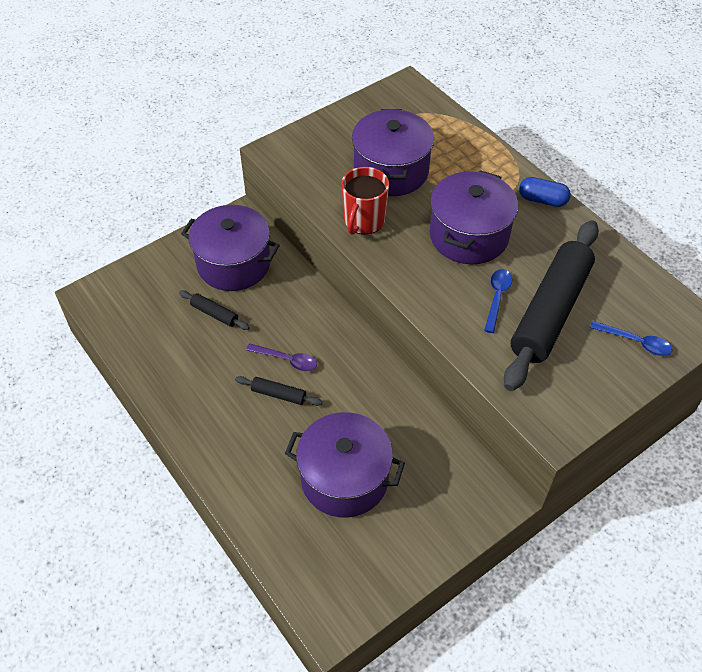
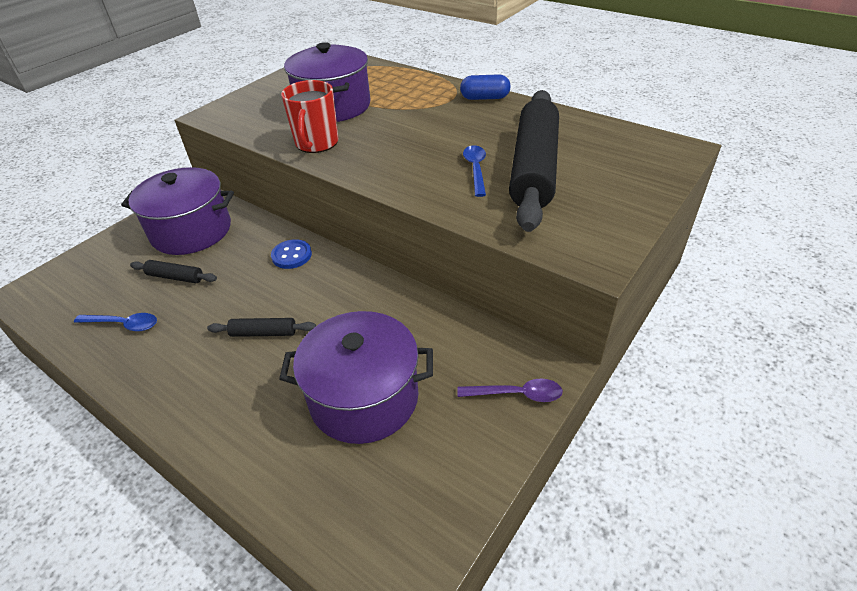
camera: 15 degrees left, 10 degrees down
purple spoon [246,343,317,371] -> purple spoon moved to [457,379,563,402]
purple pot [430,170,518,264] -> none
blue spoon [590,321,672,356] -> blue spoon moved to [74,313,157,331]
none -> blue button [271,239,312,269]

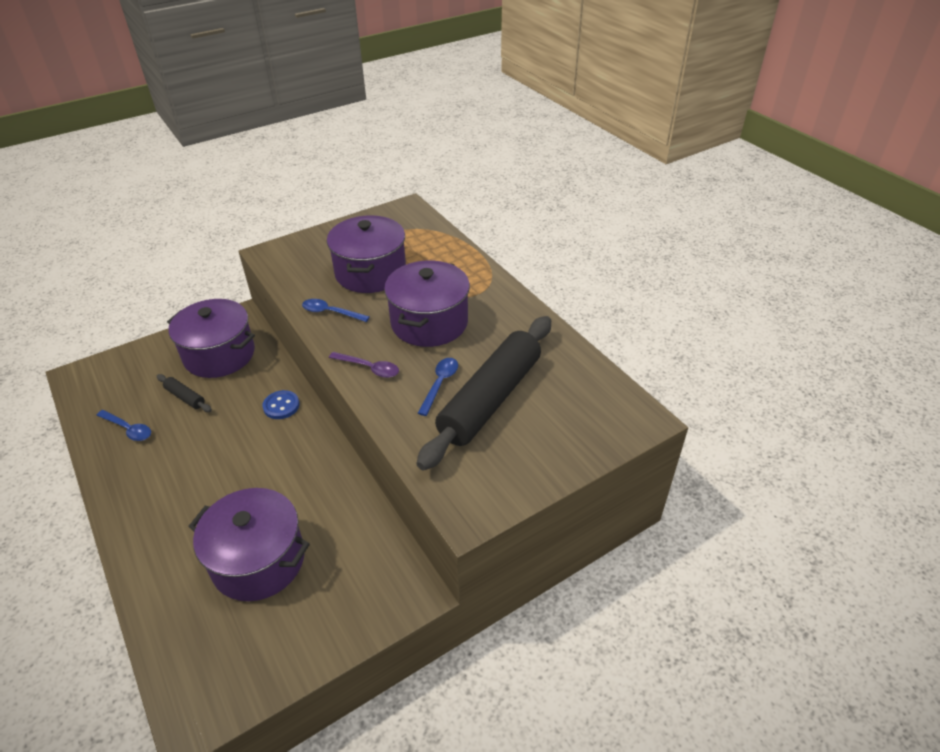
camera: 20 degrees right, 0 degrees up
black rolling pin [207,318,316,337] -> none
red mug [281,80,338,153] -> blue spoon [302,299,370,322]
purple spoon [457,379,563,402] -> purple spoon moved to [329,352,399,378]
blue capsule [460,74,511,100] -> none
none -> purple pot [384,261,470,347]

